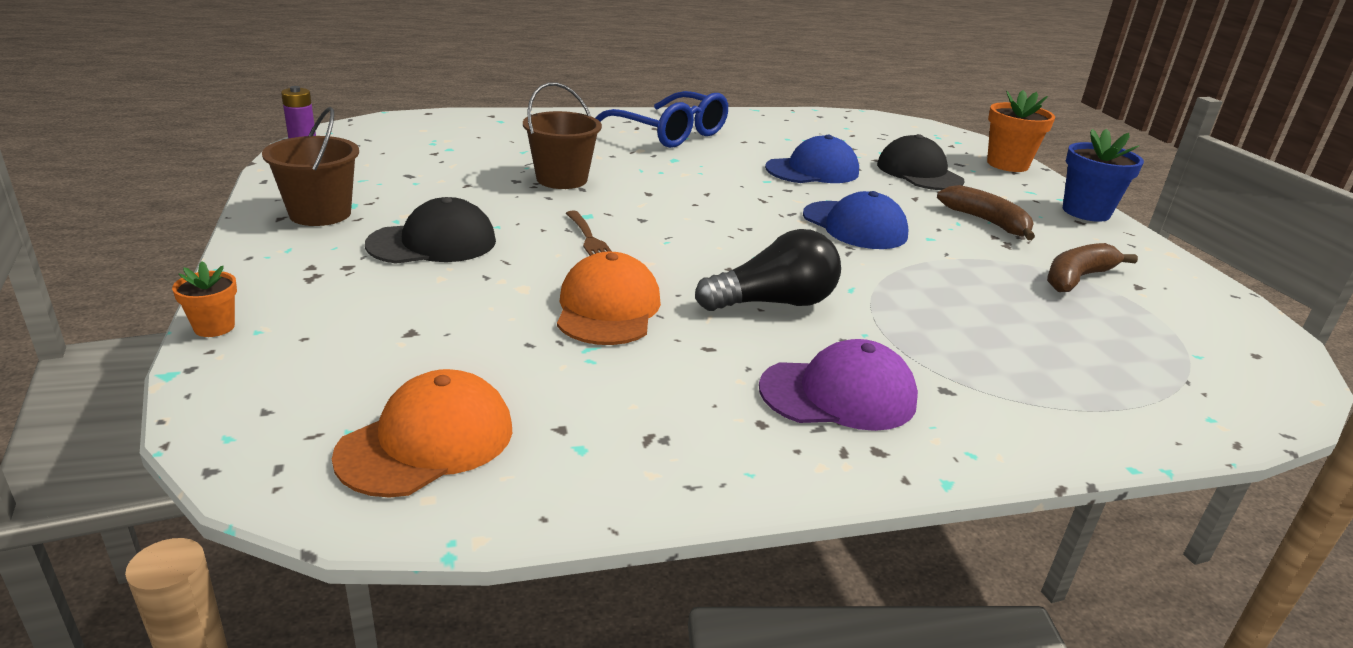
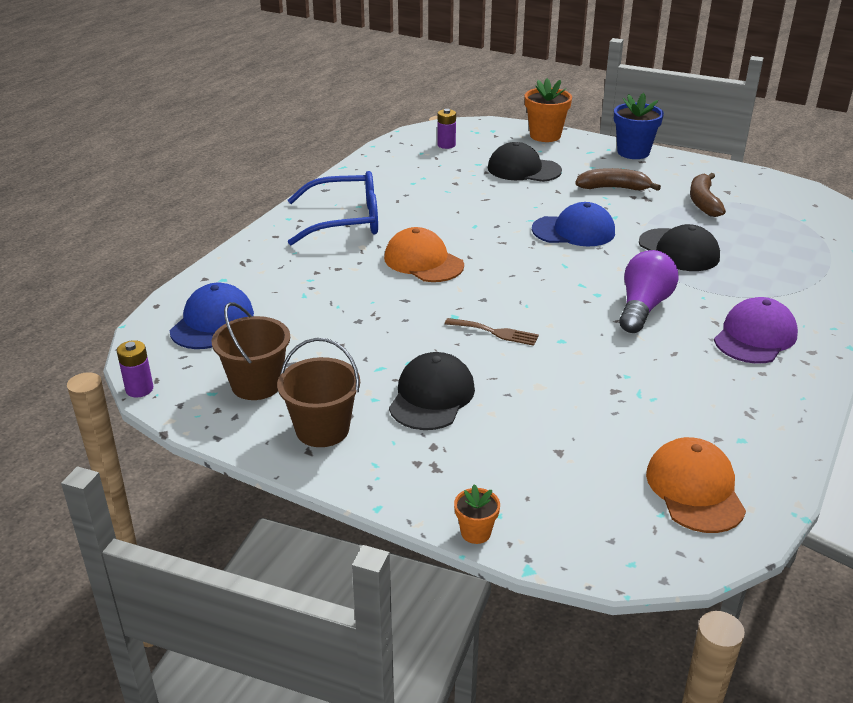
camera: 45 degrees left, 5 degrees up
brown bucket [523,82,602,189] -> brown bucket moved to [212,302,290,400]
orange cap [557,252,661,345] -> orange cap moved to [384,227,464,282]
black light bulb [695,229,841,311] -> purple light bulb [619,250,679,333]
blue cap [765,135,859,183] -> blue cap moved to [170,283,254,349]
none -> purple battery [437,109,456,149]
none -> black cap [639,224,720,271]

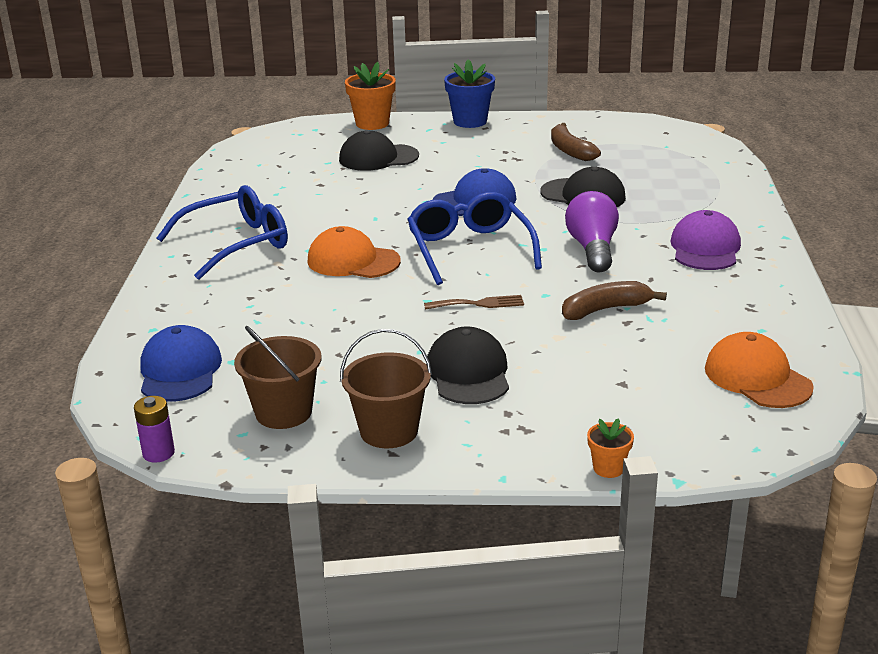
camera: 25 degrees left, 5 degrees down
purple battery [437,109,456,149] -> none
brown banana [575,168,661,191] -> brown banana moved to [562,281,667,320]
none -> blue glasses [407,192,542,285]

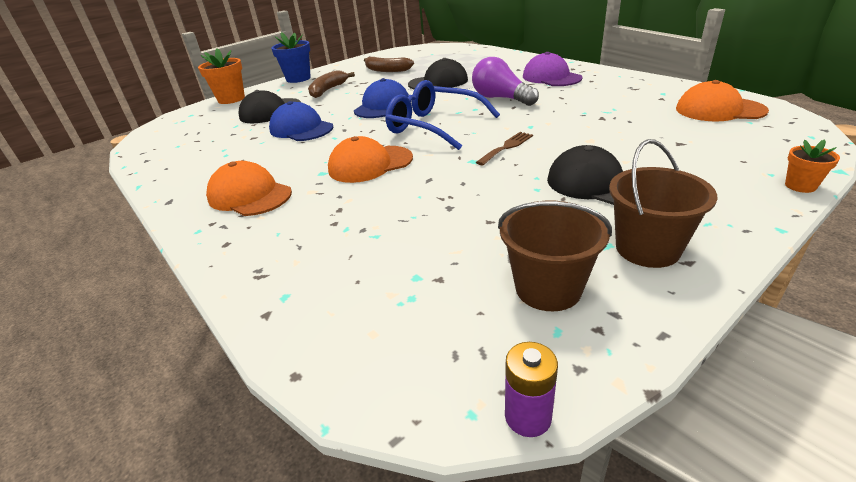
camera: 40 degrees left, 5 degrees up
blue cap [140,325,222,402] -> blue cap moved to [269,101,333,141]
blue glasses [157,185,288,280] -> orange cap [206,161,292,216]
brown banana [562,281,667,320] -> brown banana moved to [308,70,355,98]

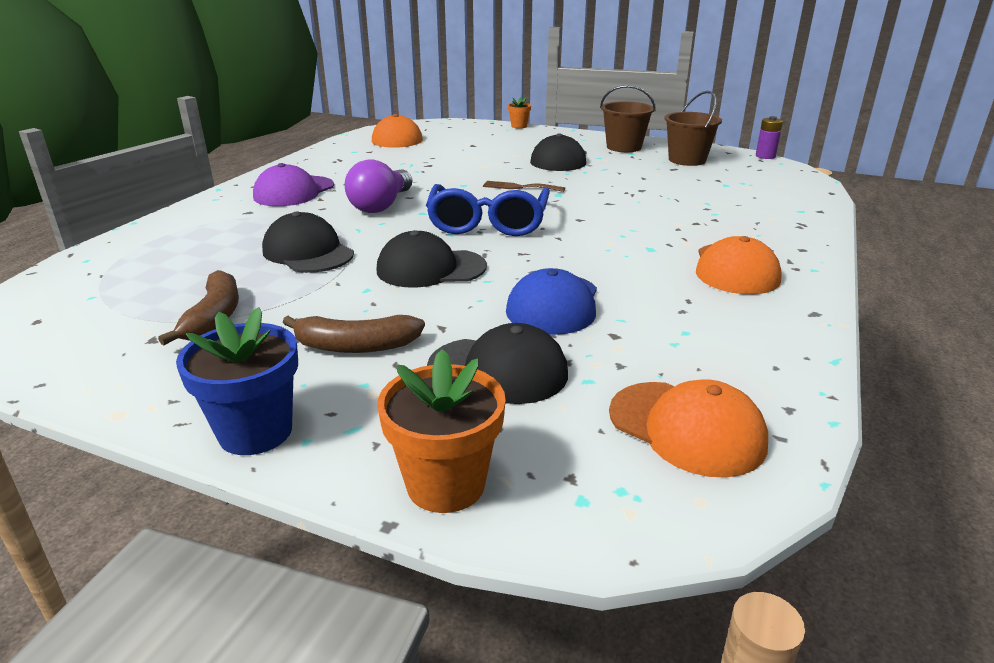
camera: 120 degrees left, 5 degrees down
orange cap [328,136,413,183] -> orange cap moved to [609,379,768,478]
blue cap [354,78,409,118] -> black cap [376,230,487,288]

